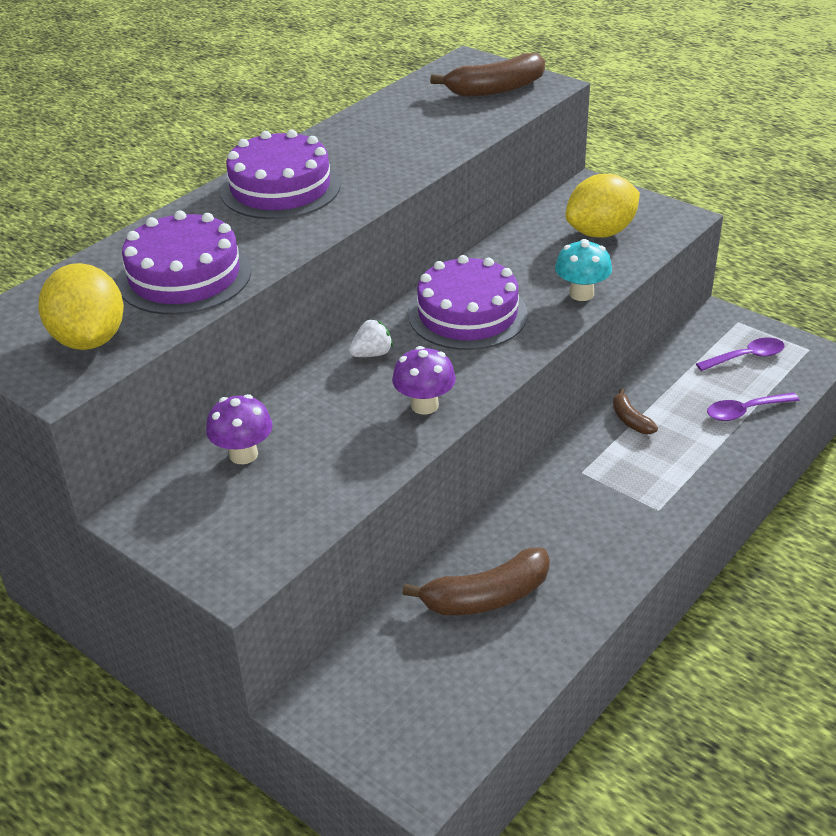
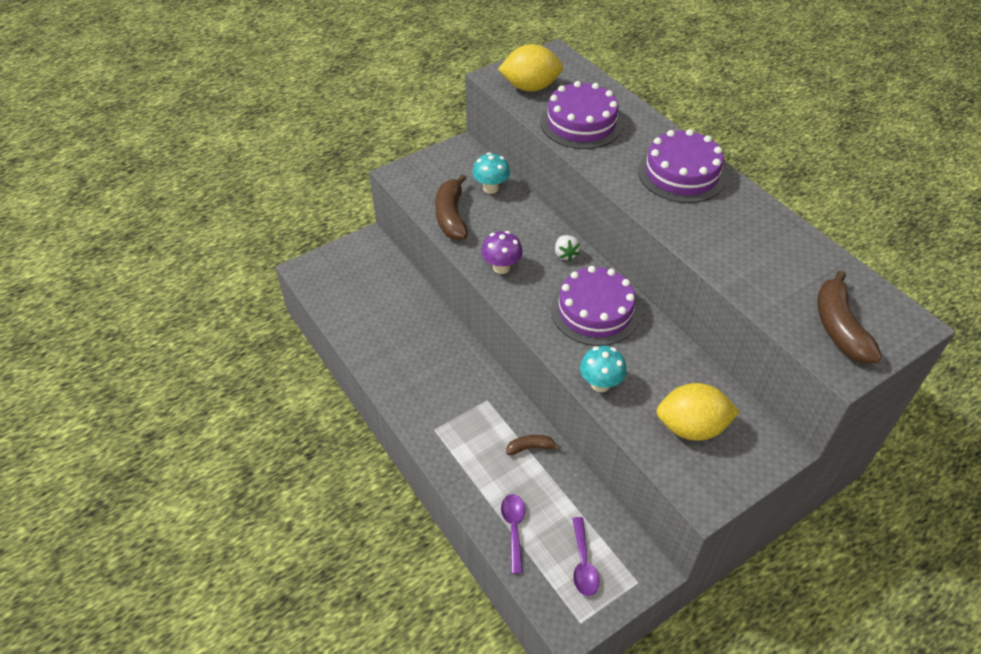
camera: 105 degrees right, 10 degrees up
purple mushroom [206,394,273,464] -> turquoise mushroom [472,153,510,194]
brown banana [402,548,550,615] -> brown banana moved to [435,174,468,240]
yellow lemon [565,174,640,238] -> yellow lemon turned 75 degrees counterclockwise [656,383,740,441]

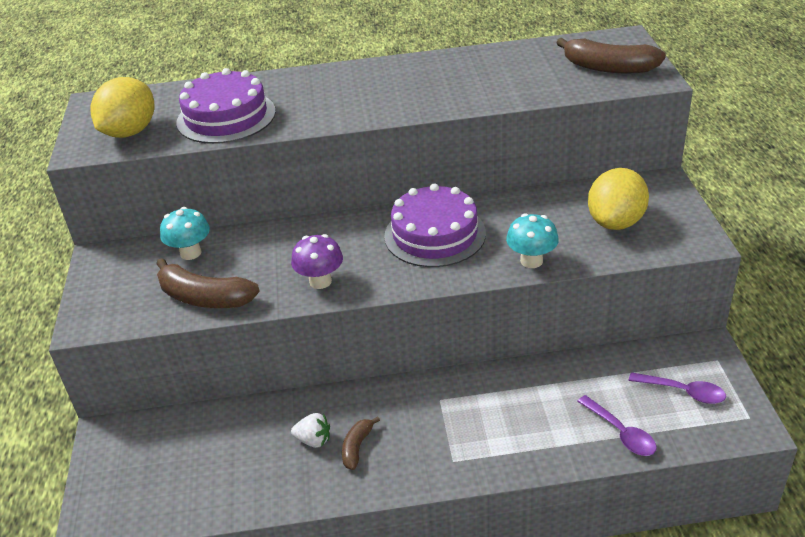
camera: 60 degrees left, 10 degrees down
purple spoon [501,494,525,574] -> purple spoon turned 150 degrees counterclockwise [577,395,657,456]
brown banana [506,435,561,455] -> brown banana moved to [342,416,380,470]
white strawberry [555,235,580,261] -> white strawberry moved to [291,413,330,448]
purple cake [638,129,727,203] -> none

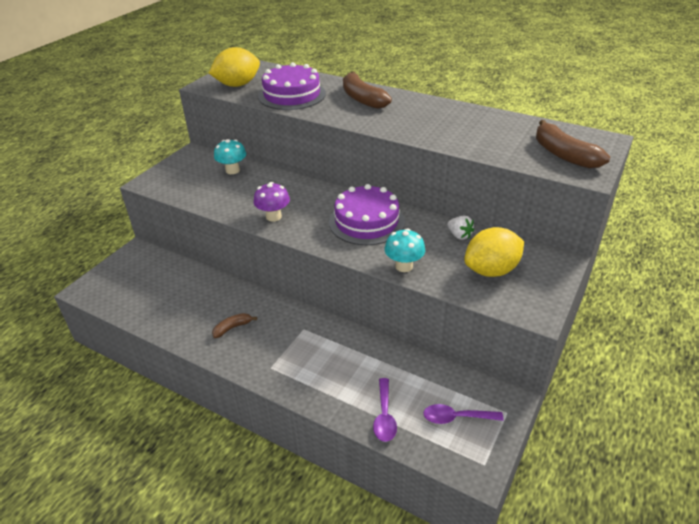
camera: 35 degrees right, 0 degrees up
brown banana [156,258,260,308] -> brown banana moved to [343,72,392,109]
white strawberry [291,413,330,448] -> white strawberry moved to [447,216,474,240]
purple spoon [629,372,726,404] -> purple spoon turned 120 degrees clockwise [423,404,504,424]

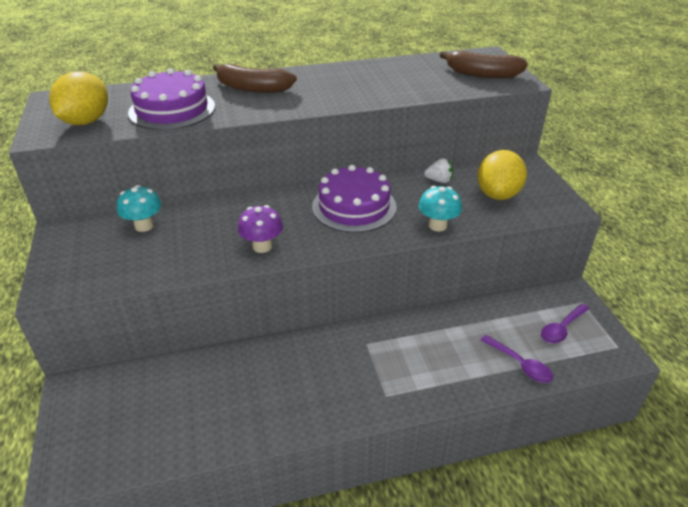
camera: 45 degrees left, 0 degrees up
brown banana [212,313,257,338] -> none

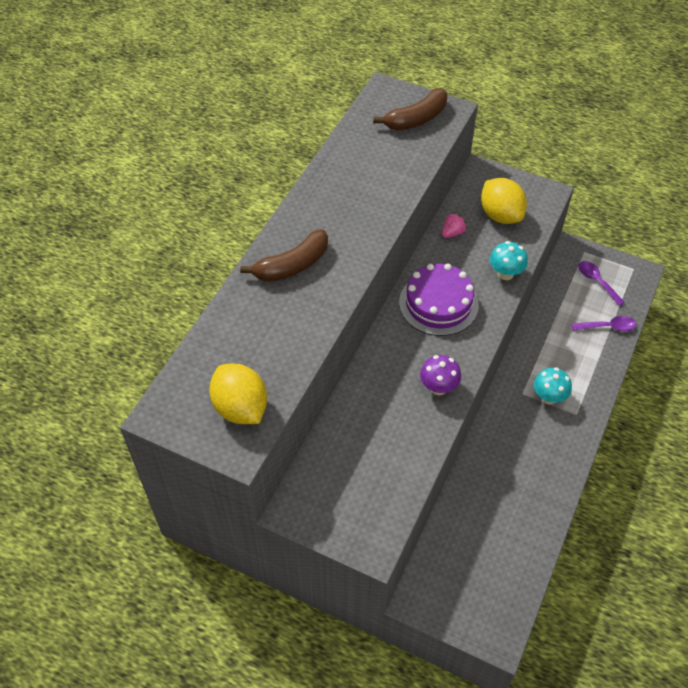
camera: 50 degrees left, 15 degrees up
turquoise mushroom [117,185,161,232] -> turquoise mushroom moved to [534,367,572,405]
purple cake [128,68,215,130] -> none
white strawberry [424,158,453,183] -> pink strawberry [442,213,467,238]
purple spoon [541,304,589,343] -> purple spoon turned 150 degrees clockwise [578,261,625,306]

